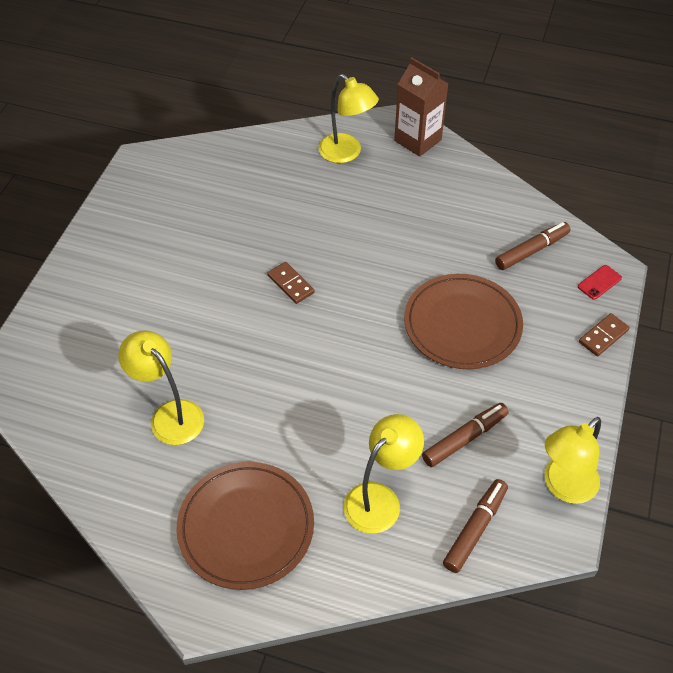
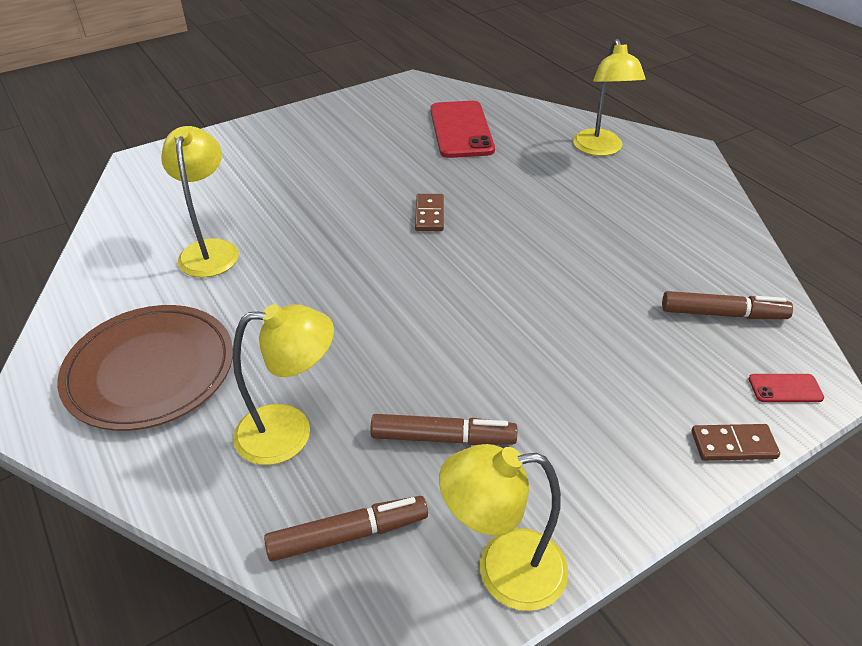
camera: 40 degrees right, 10 degrees down
brown carton [394,57,449,157] -> none
brown plate [404,274,523,369] -> none
none -> red phone [430,101,495,158]

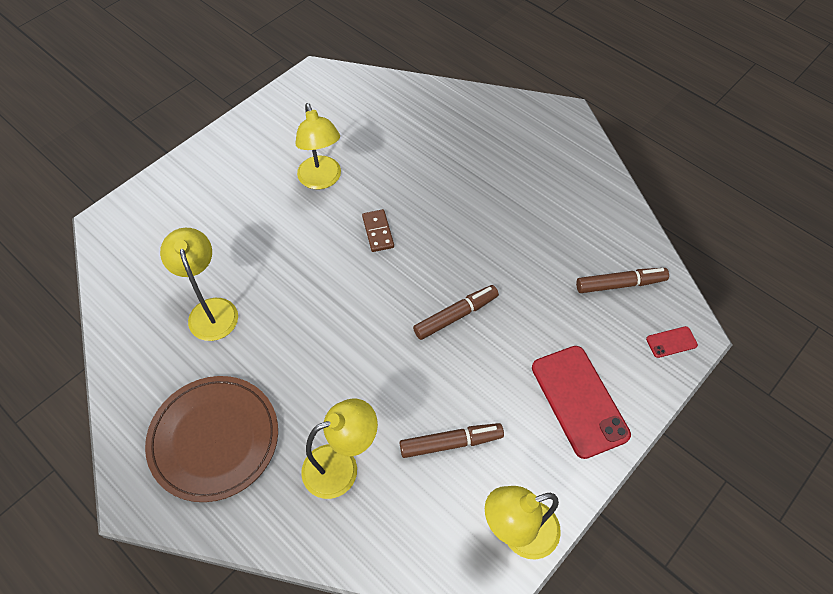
camera: 15 degrees left, 15 degrees up
brown marker [264,496,428,562] -> brown marker moved to [413,285,499,340]
red phone [430,101,495,158] -> red phone moved to [532,346,631,459]
yellow lamp [573,39,646,156] -> yellow lamp moved to [295,103,341,189]
brown domino [692,424,780,461] -> none

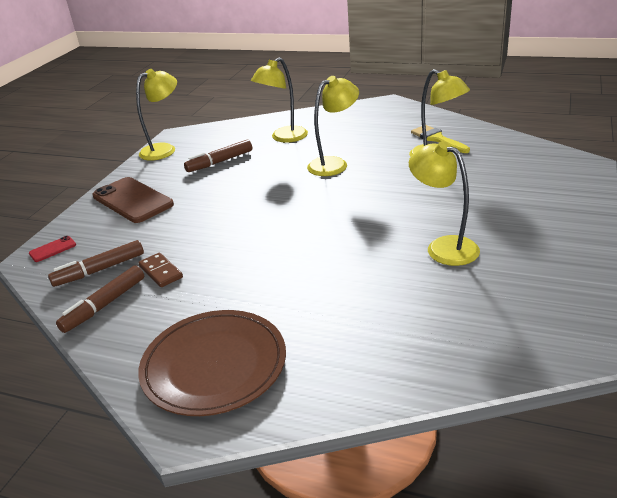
camera: 160 degrees right, 25 degrees down
brown plate [145,376,278,502] -> brown plate moved to [138,310,286,416]
brown domino [362,209,394,252] -> brown domino moved to [138,253,183,287]
brown marker [413,285,499,340] -> brown marker moved to [56,265,144,333]
red phone [532,346,631,459] -> brown phone [92,177,174,223]
none -> yellow lamp [307,76,359,176]
none -> yellow brush [411,125,470,153]

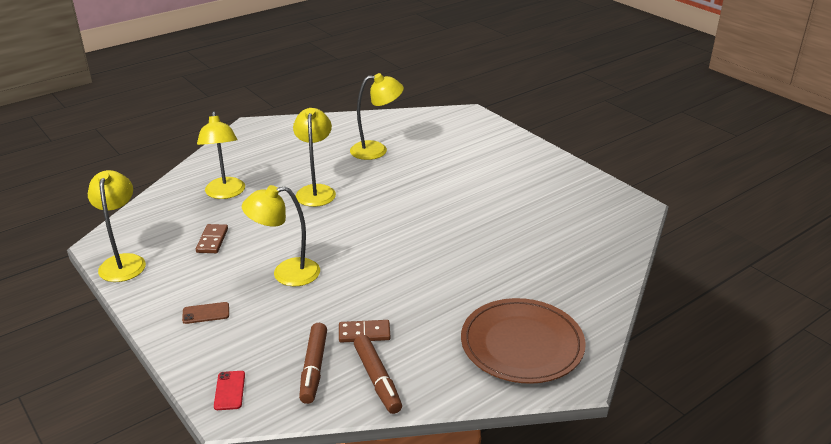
camera: 60 degrees left, 0 degrees up
brown phone [92,177,174,223] -> brown phone [182,302,229,324], size x0.44
brown marker [184,140,252,172] -> brown domino [196,224,228,253]
yellow lamp [409,141,480,266] -> yellow lamp moved to [242,185,320,286]
yellow brush [411,125,470,153] -> none

